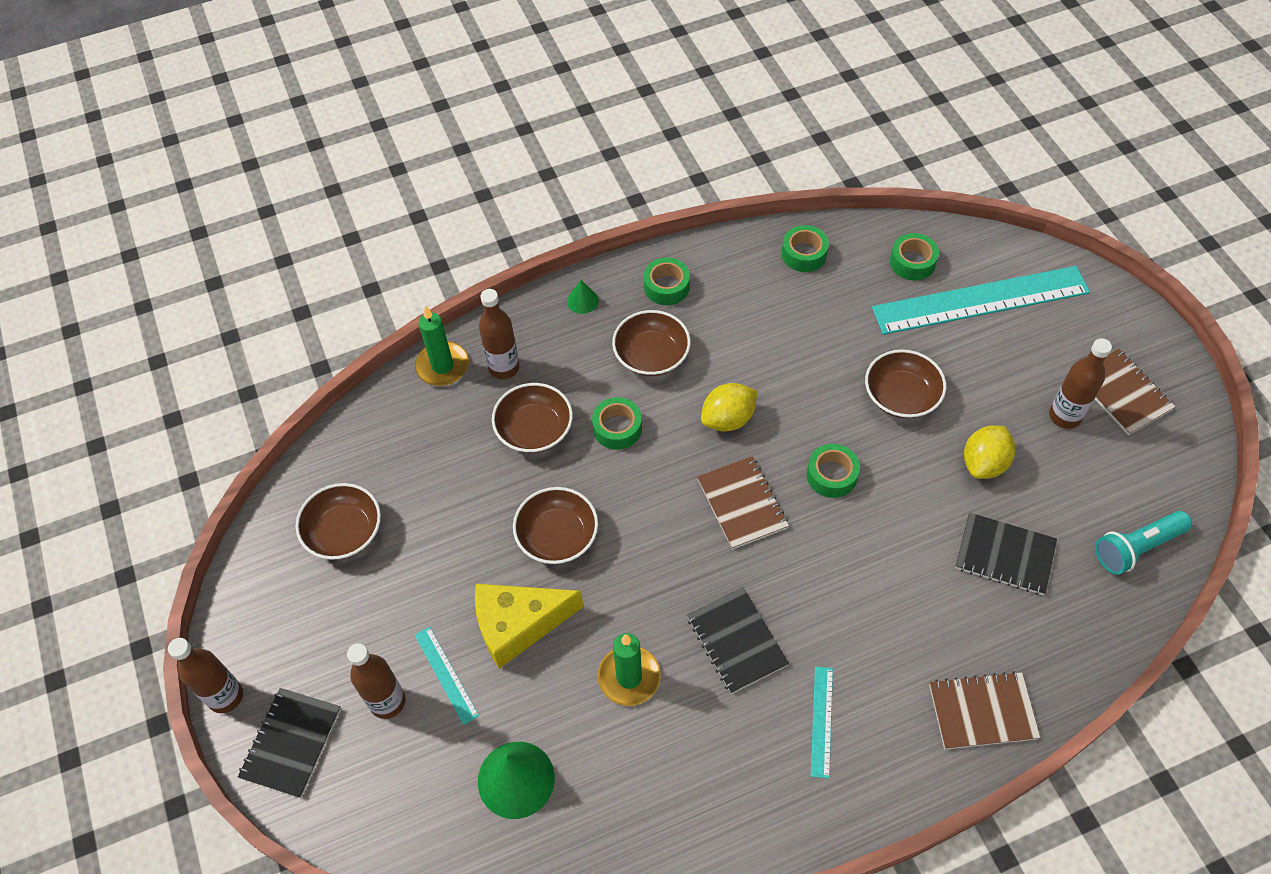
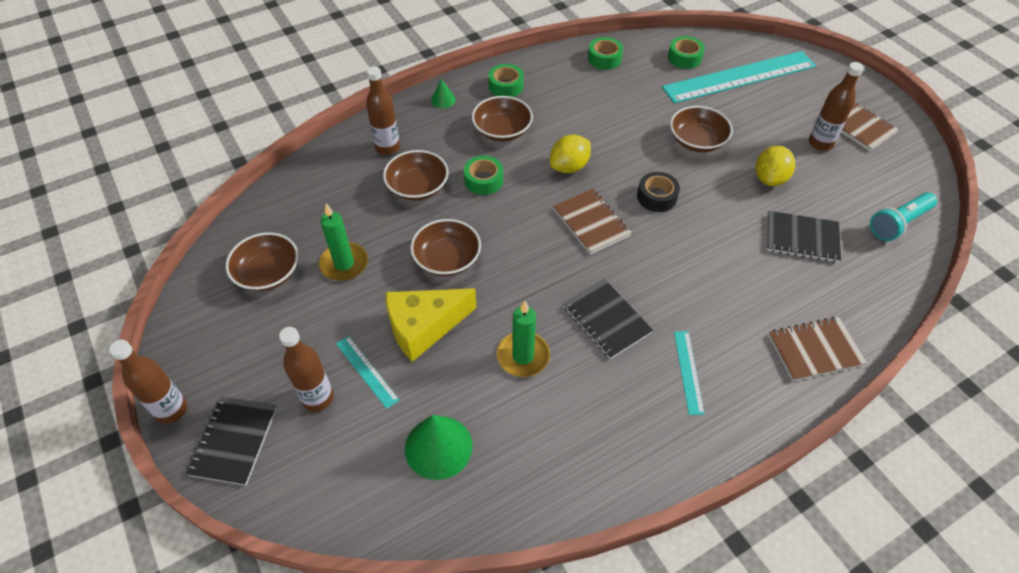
camera: 10 degrees left, 5 degrees down
green candle [415,306,469,386] -> green candle moved to [319,203,368,281]
green tape [807,444,860,498] -> black tape [637,172,680,212]

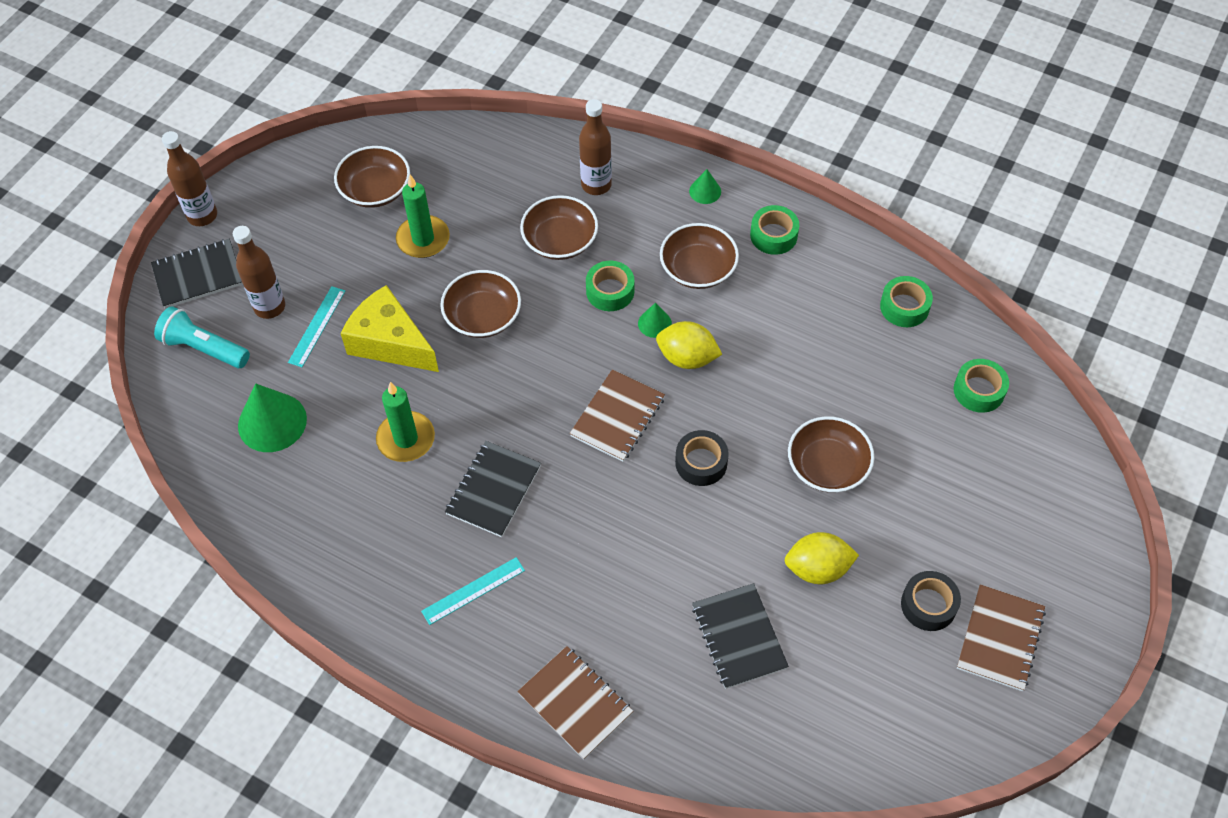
camera: 60 degrees right, 5 degrees up
turquoise ruler [662,51,816,104] -> none
brown bottle [809,62,864,151] -> black tape [901,571,961,631]
turquoise flashlight [870,192,937,241] -> turquoise flashlight moved to [154,306,250,368]
none -> green cone [638,303,672,338]

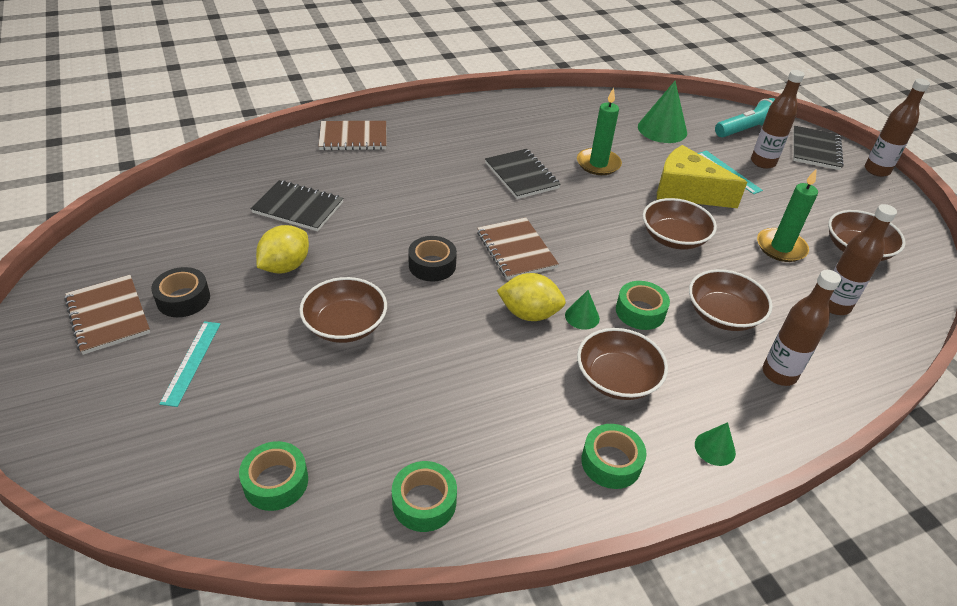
camera: 125 degrees right, 15 degrees down
yellow cheese [341,285,439,372] -> yellow cheese turned 135 degrees counterclockwise [657,145,747,208]
turquoise ruler [421,557,525,625] -> turquoise ruler moved to [159,321,220,407]
yellow lemon [656,321,722,369] -> yellow lemon turned 45 degrees clockwise [497,273,566,321]
none -> brown bottle [829,204,897,315]

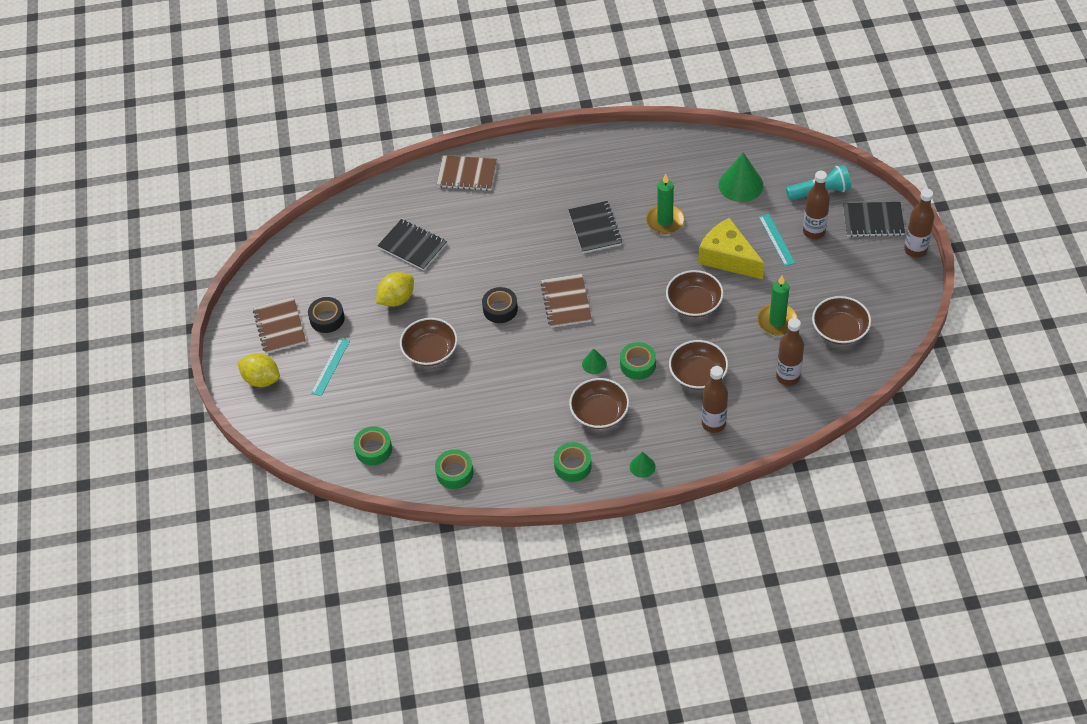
camera: 20 degrees right, 10 degrees up
yellow lemon [497,273,566,321] -> yellow lemon moved to [237,353,280,387]
black notebook [793,126,844,170] -> black notebook turned 60 degrees clockwise [843,202,905,237]

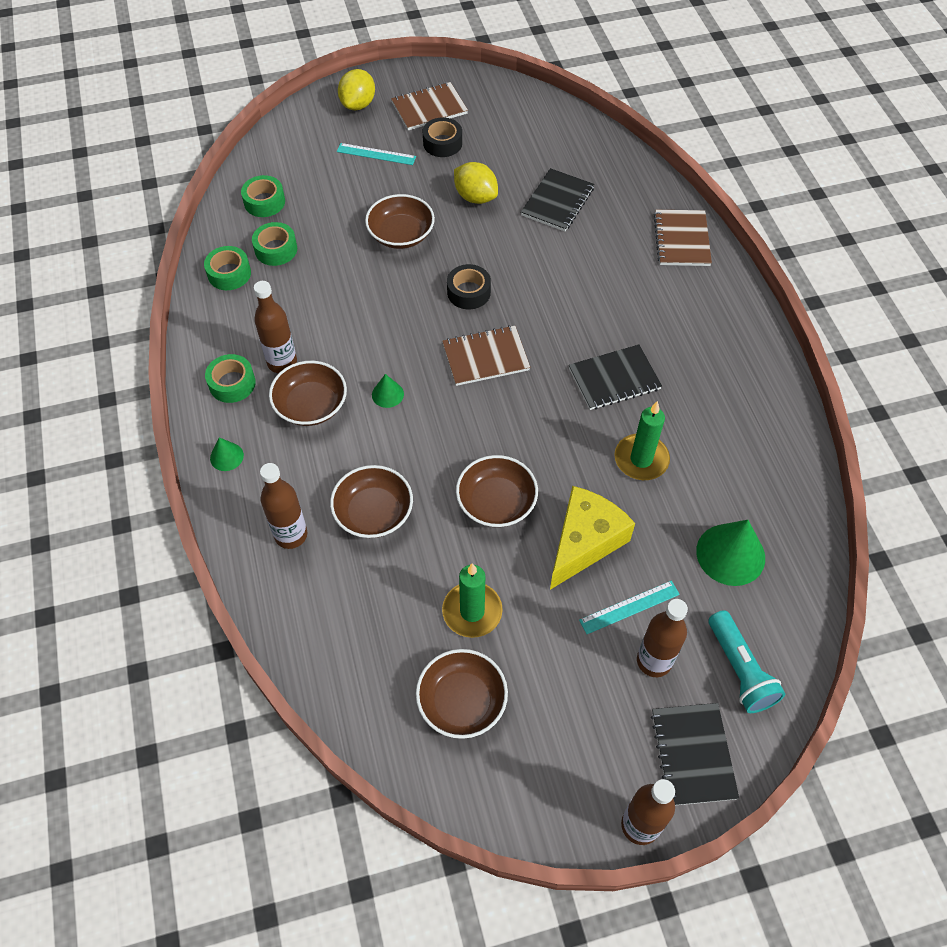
camera: 80 degrees right, 5 degrees up
green tape [620,342,656,380] -> green tape moved to [252,222,297,266]
brown bottle [776,318,804,386] -> brown bottle moved to [254,281,297,373]

